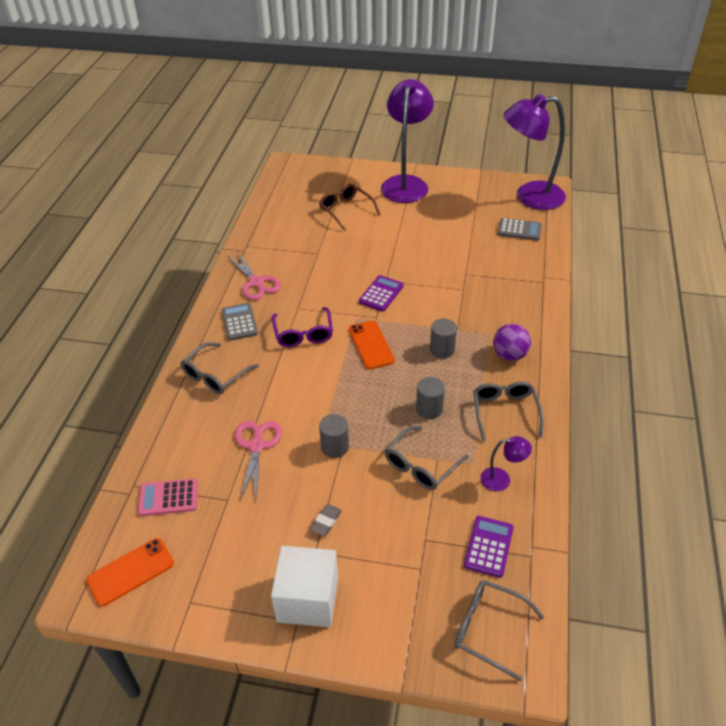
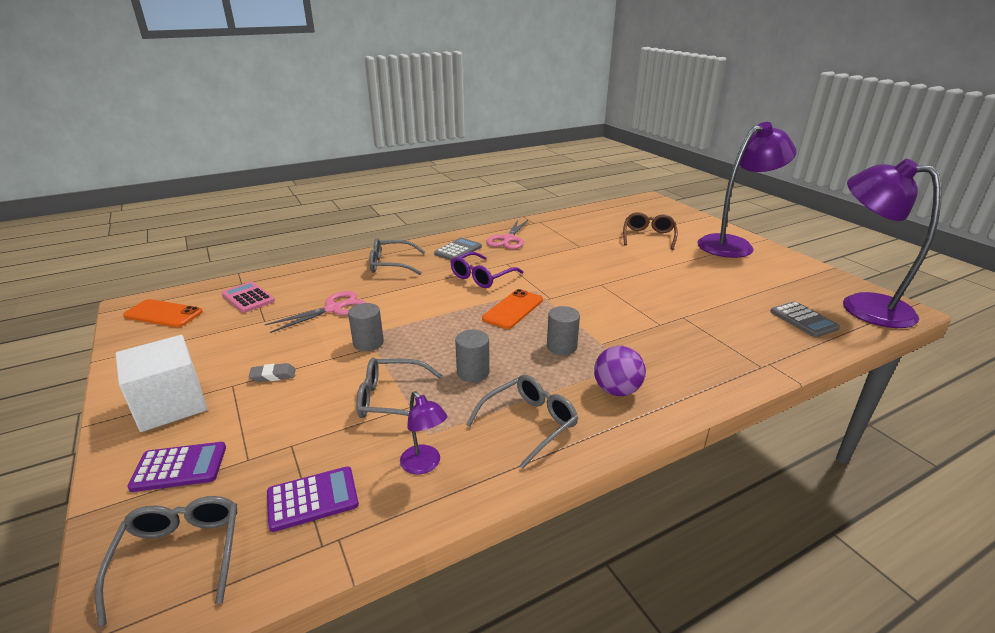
camera: 50 degrees right, 15 degrees down
purple calculator [359,275,404,312] -> purple calculator moved to [127,442,226,492]

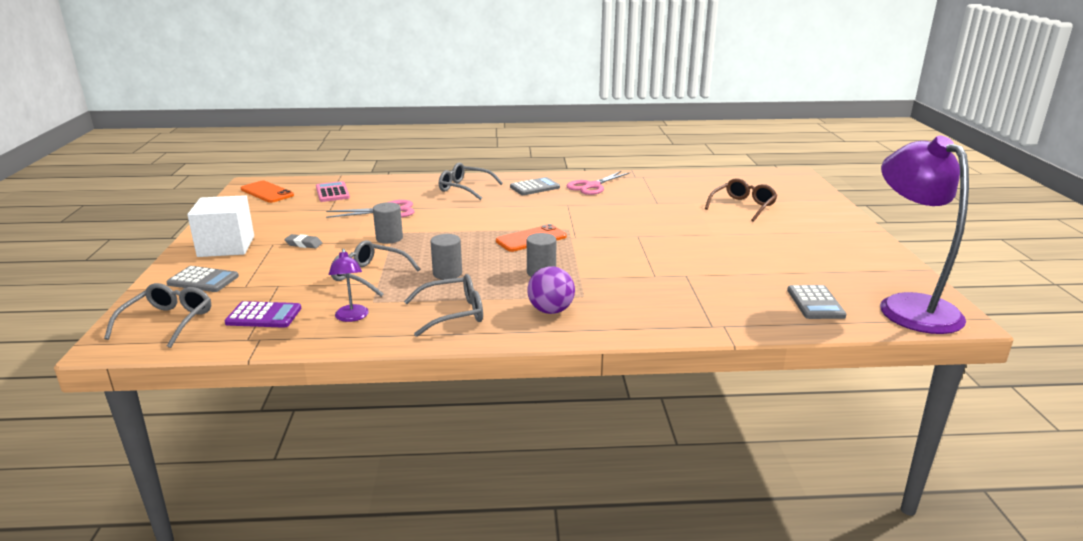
camera: 25 degrees right, 5 degrees down
purple calculator [127,442,226,492] -> grey calculator [166,266,239,292]
purple glasses [451,252,523,288] -> none
purple lamp [697,122,796,258] -> none

